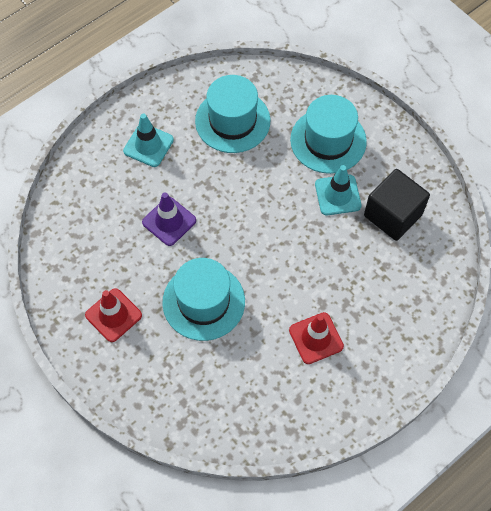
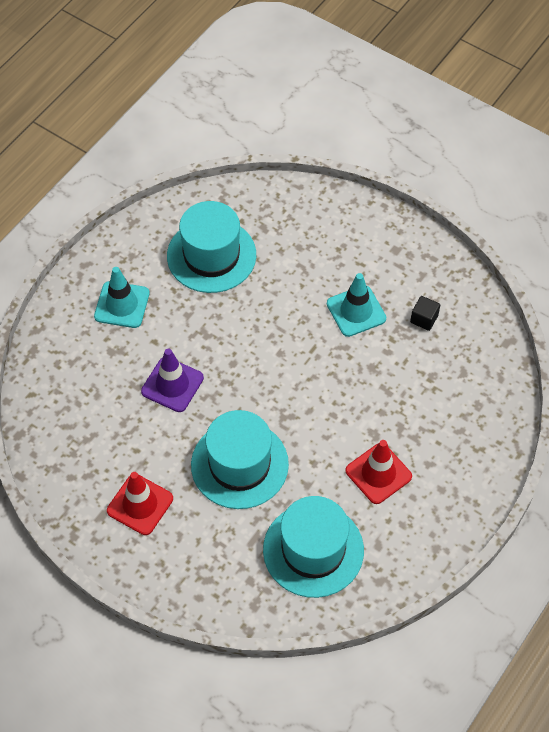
camera: 15 degrees left, 5 degrees down
turquoise hat [290,95,367,174] -> turquoise hat moved to [263,496,364,598]
black cube [364,169,430,241] -> black cube [410,296,440,331], size x0.43

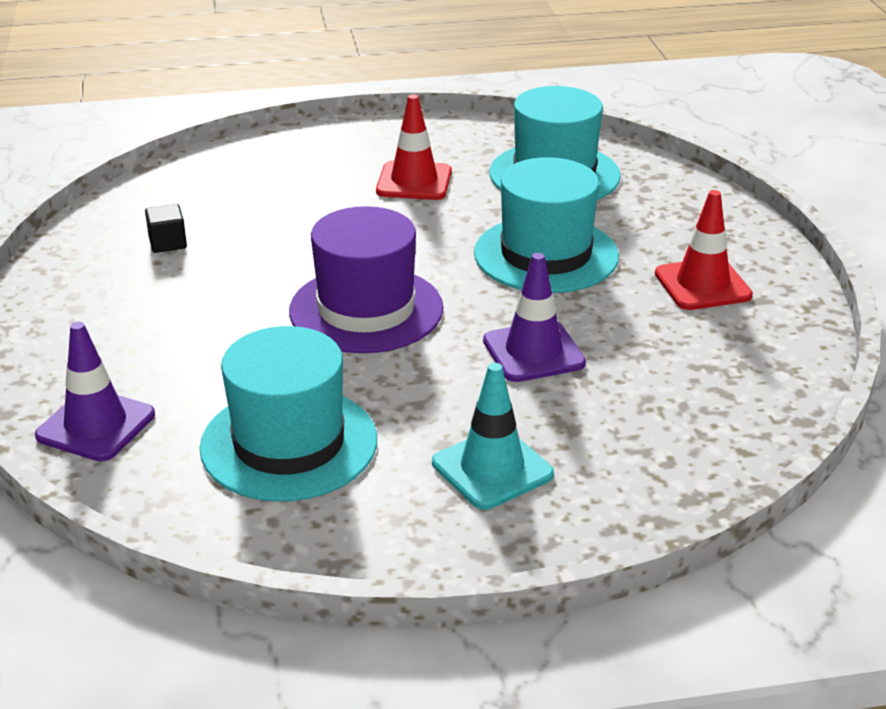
camera: 135 degrees left, 25 degrees down
turquoise traffic cone [327,273,386,337] -> none
none -> purple traffic cone [35,322,155,462]
none -> purple hat [289,206,443,353]

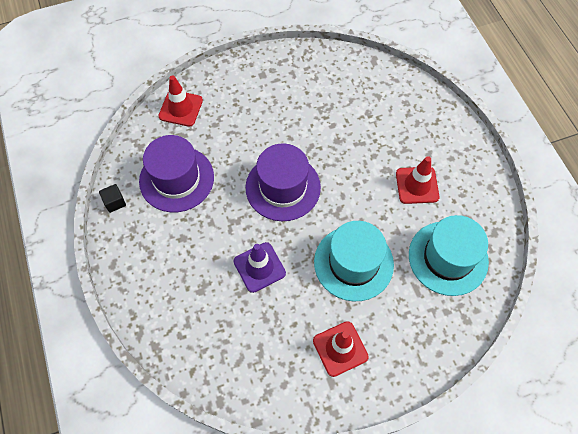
camera: 80 degrees right, 30 degrees up
purple traffic cone [35,322,155,462] -> red traffic cone [159,75,203,127]
black cube [145,204,187,253] -> black cube moved to [99,184,126,213]
turquoise hat [199,326,377,502] -> purple hat [139,135,214,212]
turquoise traffic cone [432,363,554,510] -> none

